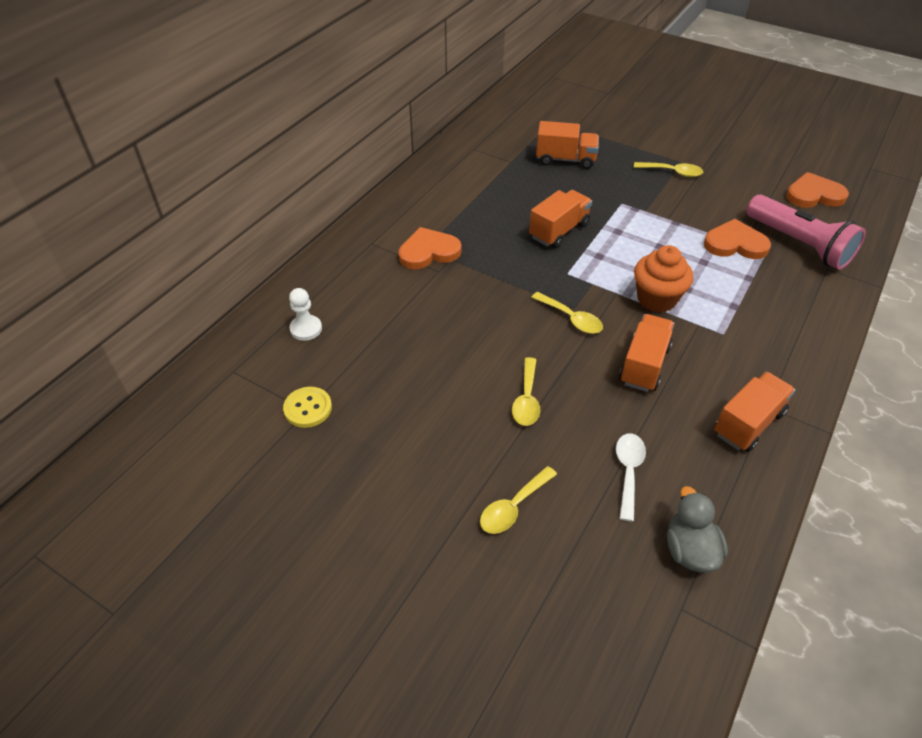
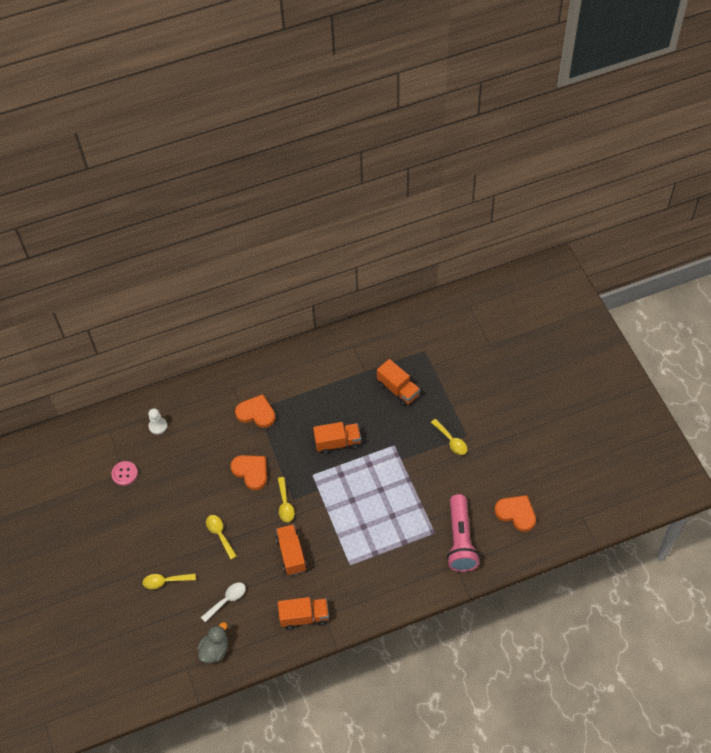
camera: 40 degrees right, 10 degrees up
yellow button [283,387,332,428] -> pink button [111,461,138,486]
yellow spoon [512,357,540,426] -> yellow spoon turned 105 degrees clockwise [206,515,237,560]
orange truck [619,314,674,392] -> orange truck turned 75 degrees counterclockwise [276,524,307,575]
orange cupcake [634,245,693,313] -> none
orange heart [704,219,771,259] -> orange heart moved to [230,455,267,490]

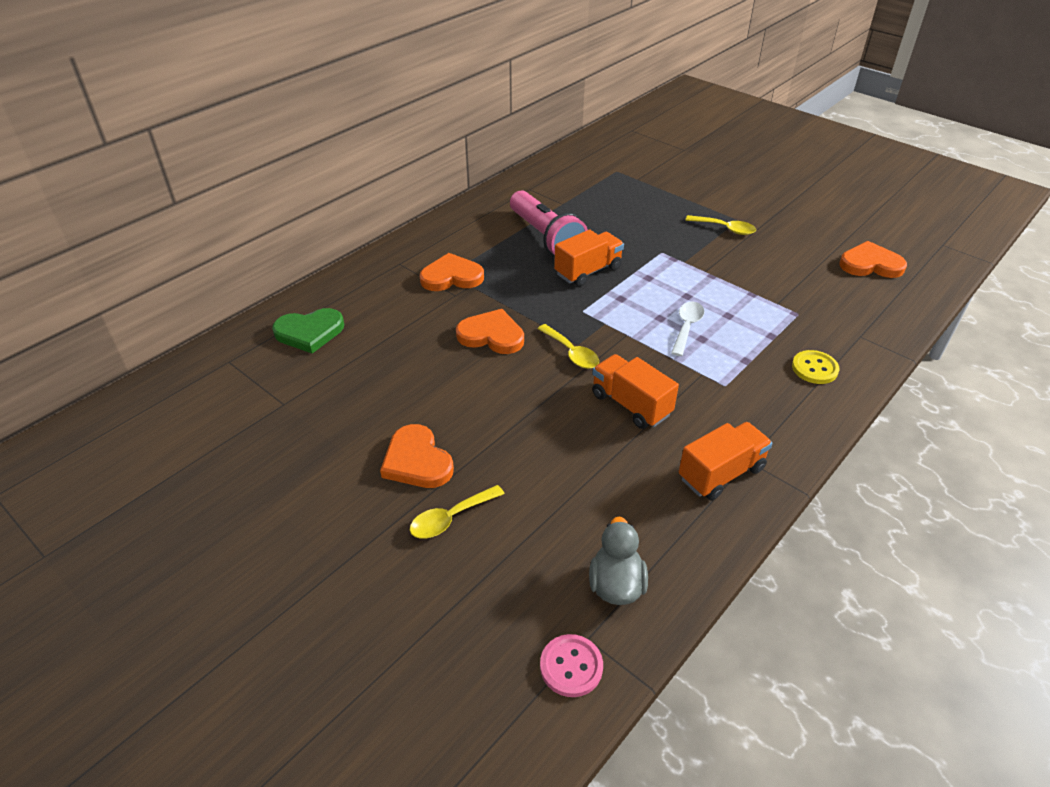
camera: 30 degrees left, 15 degrees down
pink button [111,461,138,486] -> pink button moved to [540,634,603,697]
white pawn [148,408,167,435] -> green heart [272,308,344,354]
white spoon [201,582,246,622] -> white spoon moved to [671,301,705,356]
yellow spoon [206,515,237,560] -> none
orange truck [377,359,420,406] -> none
pink flashlight [447,494,480,572] -> pink flashlight moved to [510,190,588,256]
none -> orange heart [380,424,454,488]
none -> yellow button [792,350,840,384]

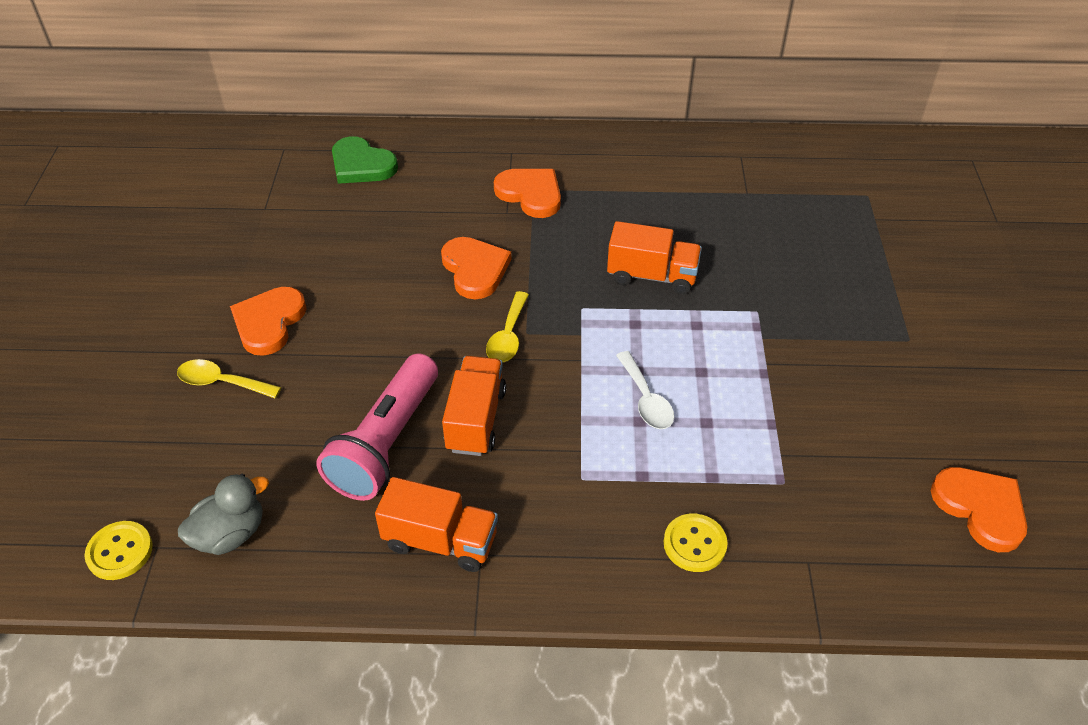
camera: 50 degrees right, 5 degrees up
pink flashlight [510,190,588,256] -> pink flashlight moved to [316,353,438,501]
pink button [540,634,603,697] -> yellow button [85,521,153,580]
white spoon [671,301,705,356] -> white spoon turned 90 degrees clockwise [616,351,674,429]
yellow spoon [686,215,756,235] -> none

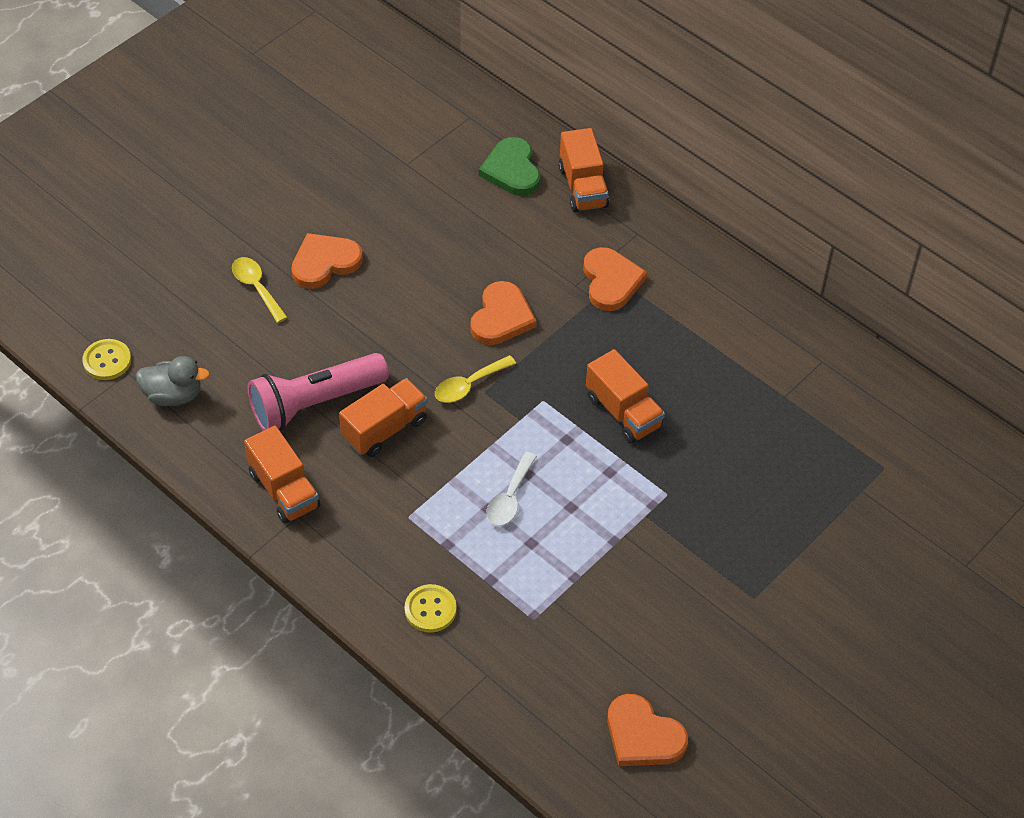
camera: 40 degrees right, 5 degrees up
orange heart [931,467,1027,552] -> orange heart turned 120 degrees clockwise [607,694,688,766]
none -> orange truck [559,128,609,212]

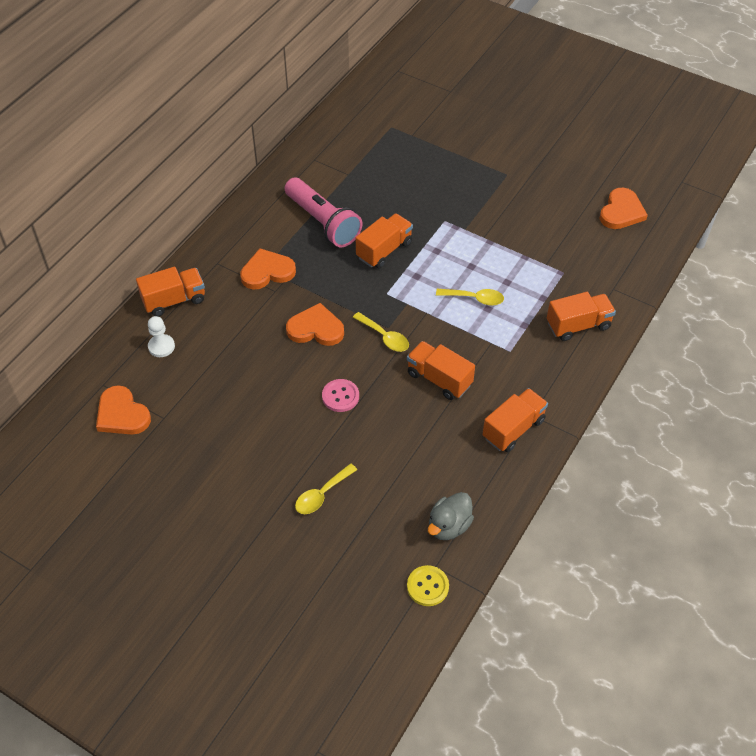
camera: 100 degrees left, 0 degrees up
grey duck [136,356,210,406] -> grey duck turned 135 degrees counterclockwise [428,492,474,540]
pink flashlight [247,353,389,431] -> pink flashlight moved to [285,178,362,247]
orange heart [291,233,363,289] -> orange heart moved to [96,385,151,435]
yellow button [405,584,457,633] -> orange truck [547,292,616,341]
green heart [479,137,540,196] -> white pawn [148,316,175,357]
white spoon [486,452,537,526] -> yellow spoon [436,289,504,306]
none -> pink button [322,379,359,412]

